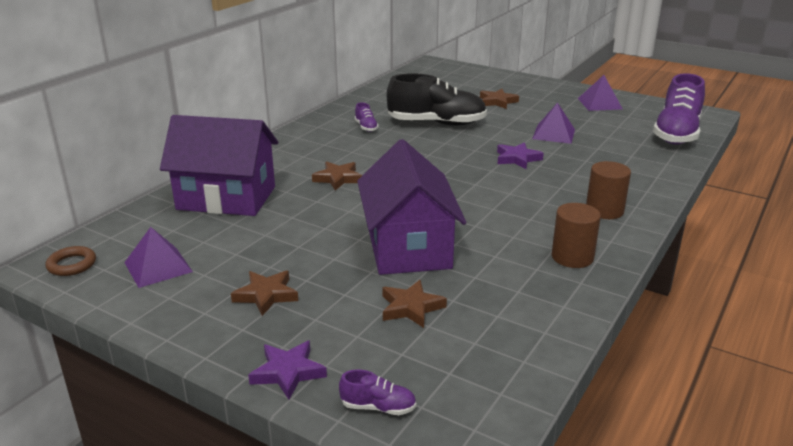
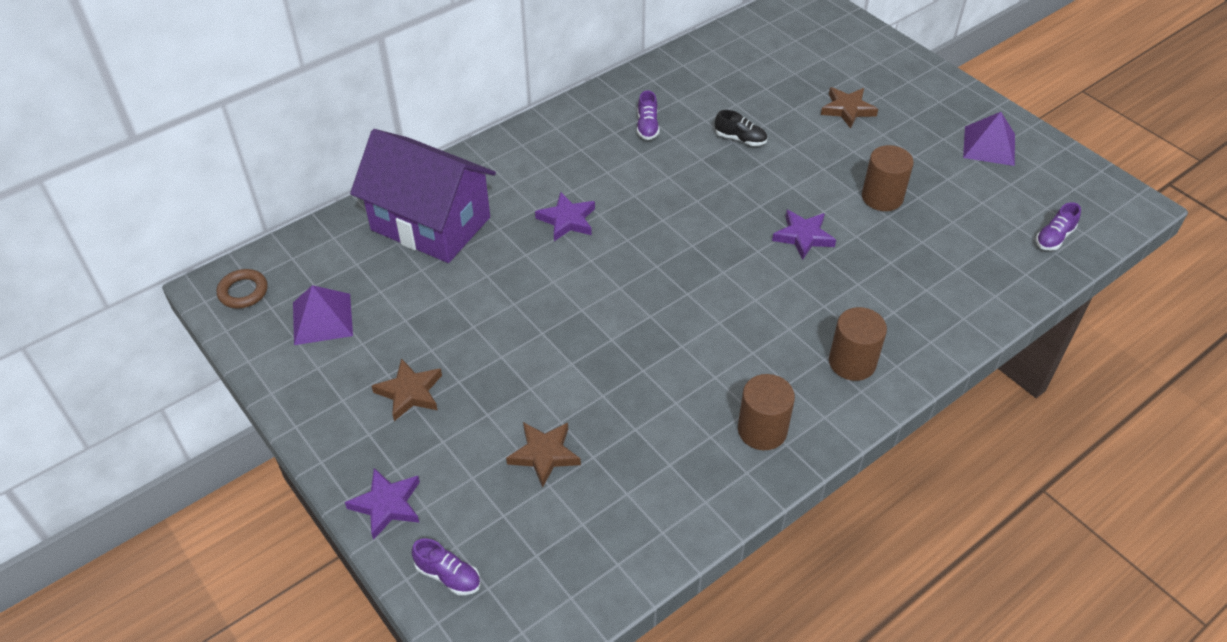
camera: 20 degrees right, 20 degrees up
brown star [312,161,362,191] -> purple star [535,192,595,241]
purple house [357,139,466,275] -> none
black shoe [387,73,487,126] -> black shoe [715,110,767,146], size x0.42
purple pyramid [532,103,575,144] -> brown cylinder [862,145,914,211]
purple shoe [653,73,705,144] -> purple shoe [1036,202,1081,250], size x0.42

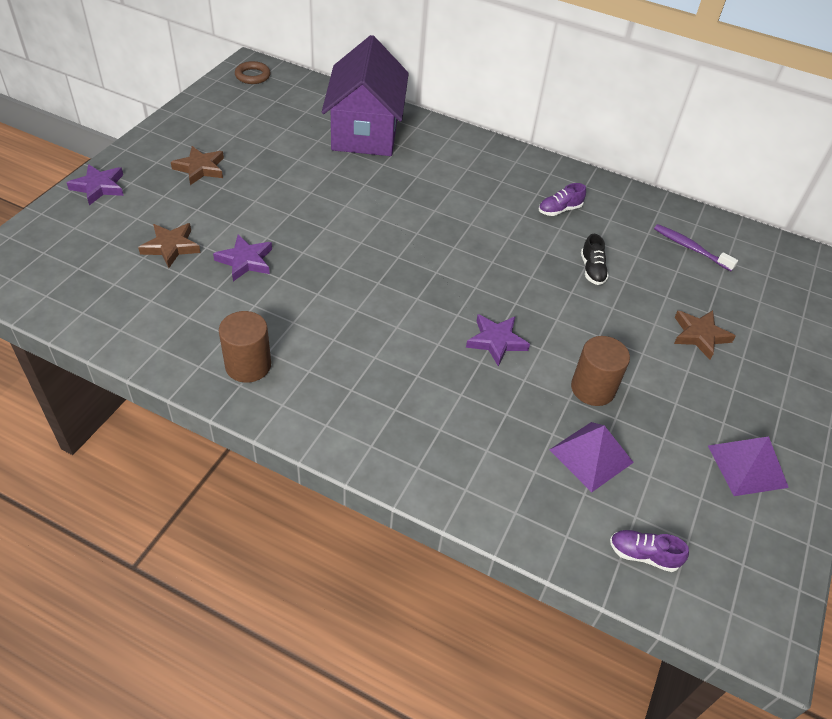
camera: 60 degrees right, 0 degrees up
purple pyramid [293,285,353,345] -> purple pyramid moved to [549,422,634,492]
purple shoe [412,538,481,595] -> none
purple star [535,192,595,241] -> purple star moved to [213,235,272,281]
brown cylinder [829,307,887,381] -> none
none -> purple toothbrush [654,224,738,271]

